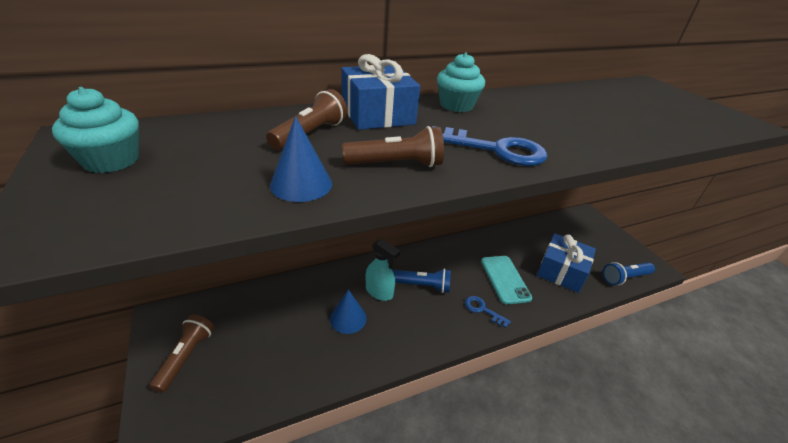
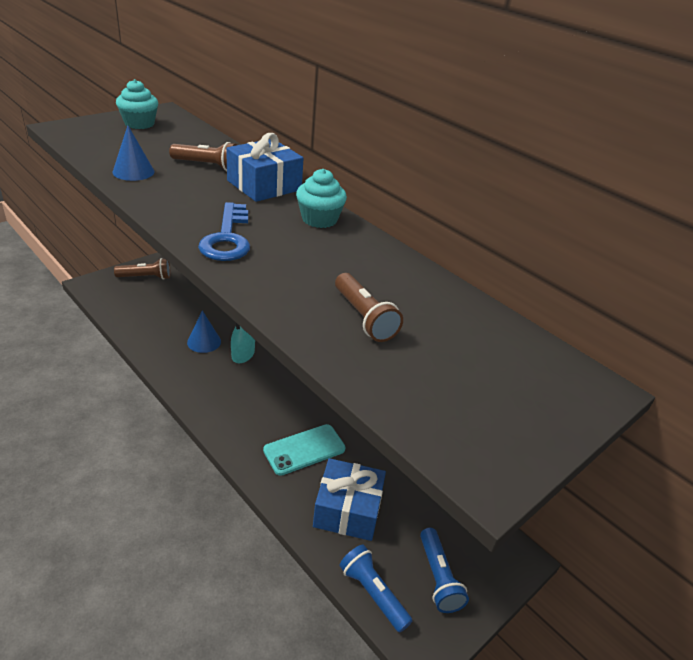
camera: 70 degrees right, 0 degrees up
brown flashlight [342,126,444,167] -> brown flashlight moved to [335,273,403,342]
blue flashlight [392,268,451,293] -> blue flashlight moved to [420,528,469,613]
blue key [465,296,511,328] -> none

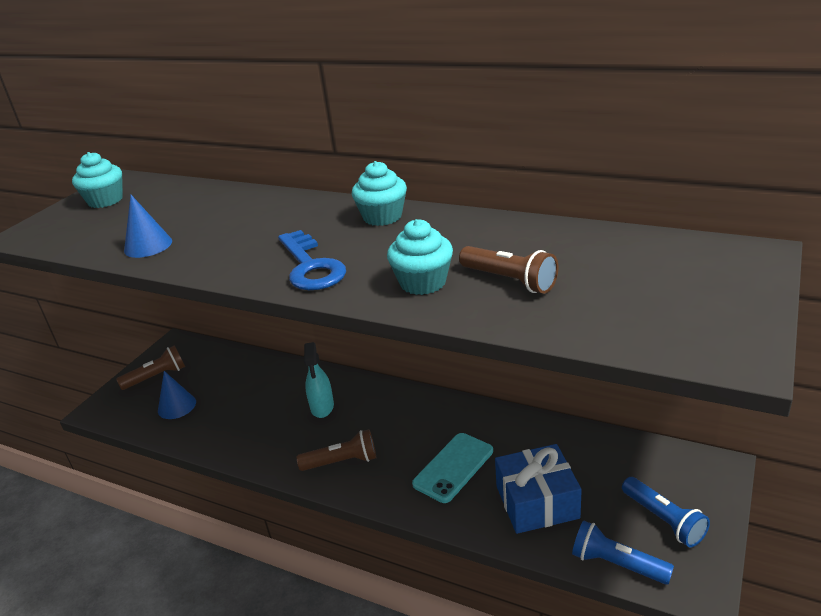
camera: 15 degrees left, 5 degrees down
brown flashlight [169,142,237,171] -> brown flashlight moved to [297,429,376,471]
blue cone [187,310,221,353] -> blue cone moved to [158,371,196,419]
blue gift [226,133,304,202] -> none
none -> turquoise cupcake [387,219,453,295]

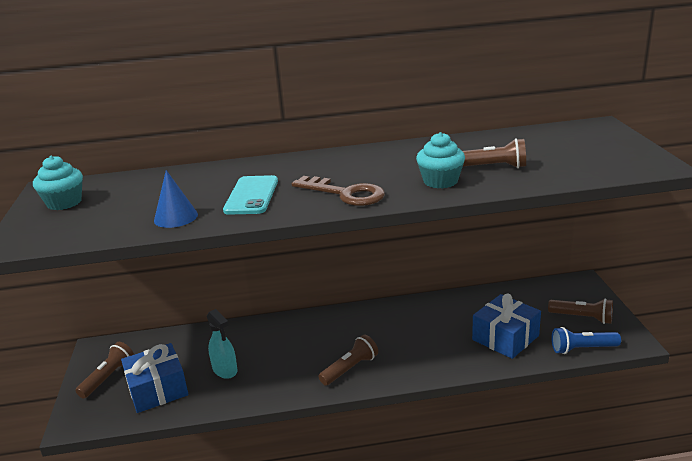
camera: 35 degrees left, 5 degrees down
blue cone [158,371,196,419] -> blue gift [121,343,188,413]
blue key [278,230,346,290] -> brown key [292,176,385,206]
turquoise spray bottle [304,342,334,418] -> turquoise spray bottle moved to [207,309,238,379]
turquoise cupcake [352,161,407,226] -> none
turquoise phone [412,433,493,503] -> turquoise phone moved to [223,175,278,215]
blue flashlight [622,477,710,547] -> brown flashlight [548,298,613,324]

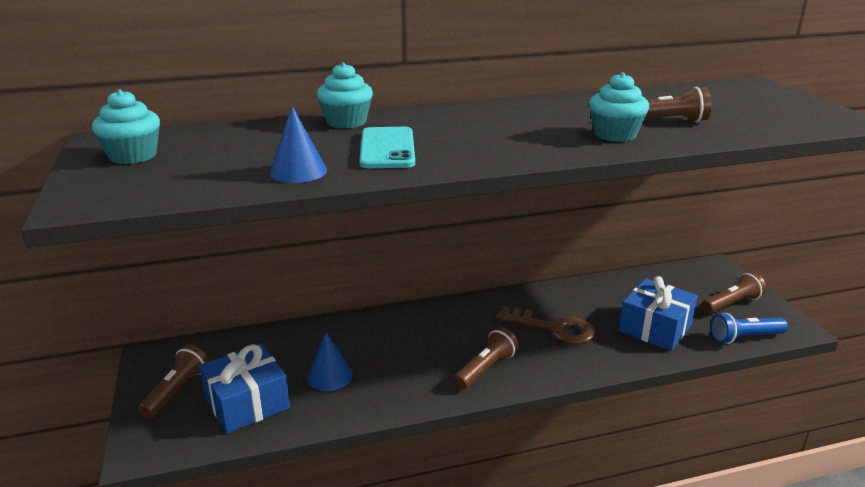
camera: 10 degrees left, 0 degrees up
turquoise spray bottle [207,309,238,379] -> blue cone [307,332,353,391]
brown key [292,176,385,206] -> brown key moved to [496,306,595,344]
brown flashlight [548,298,613,324] -> brown flashlight turned 45 degrees counterclockwise [701,272,766,314]
none -> turquoise cupcake [317,62,373,129]

